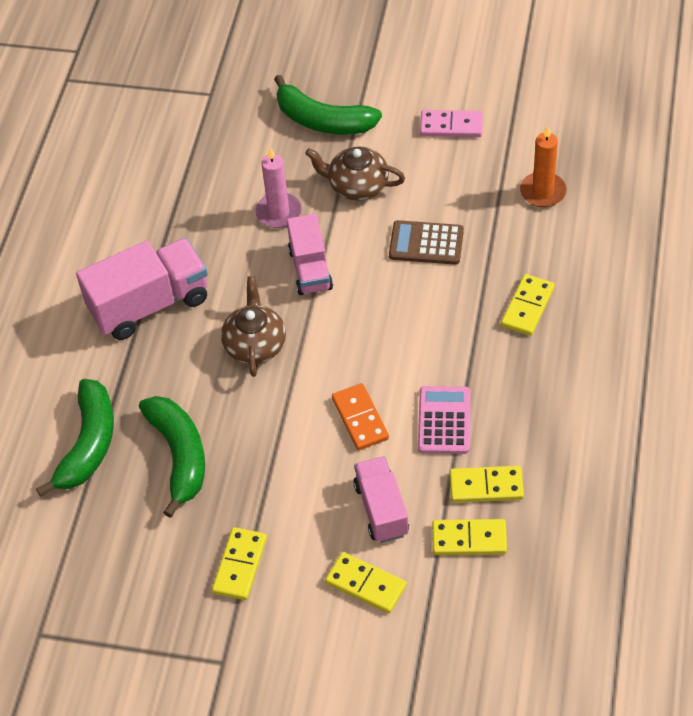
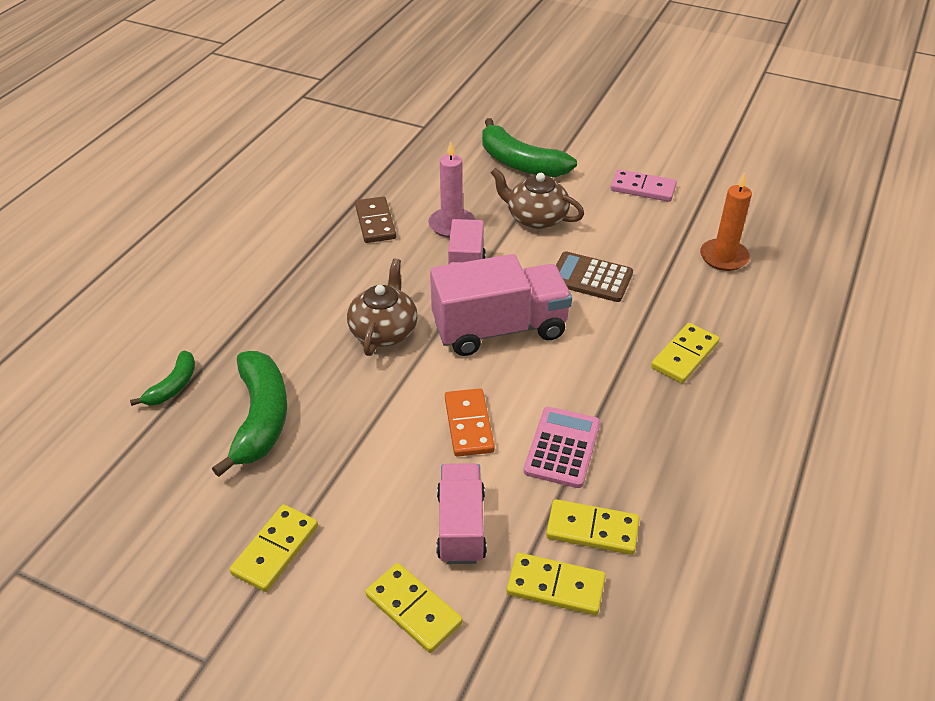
camera: 10 degrees right, 10 degrees down
green banana [36,379,114,497] -> green banana [130,351,195,406], size x0.54
pink truck [76,238,208,340] -> pink truck moved to [430,254,572,356]
none -> brown domino [355,196,396,243]

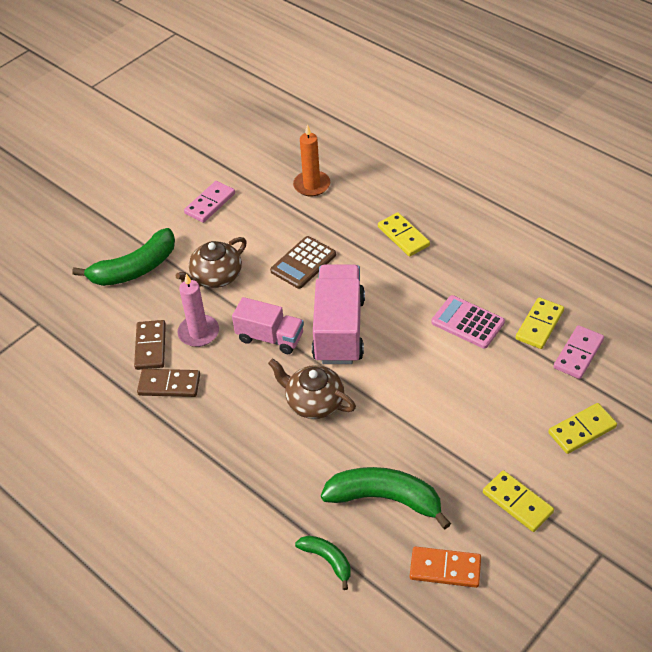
camera: 70 degrees left, 5 degrees up
pink truck [436,463,487,564] -> none
orange domino [445,388,495,457] -> orange domino moved to [410,546,481,588]
yellow domino [506,553,606,615] -> pink domino [554,325,604,379]
none -> brown domino [134,320,166,370]

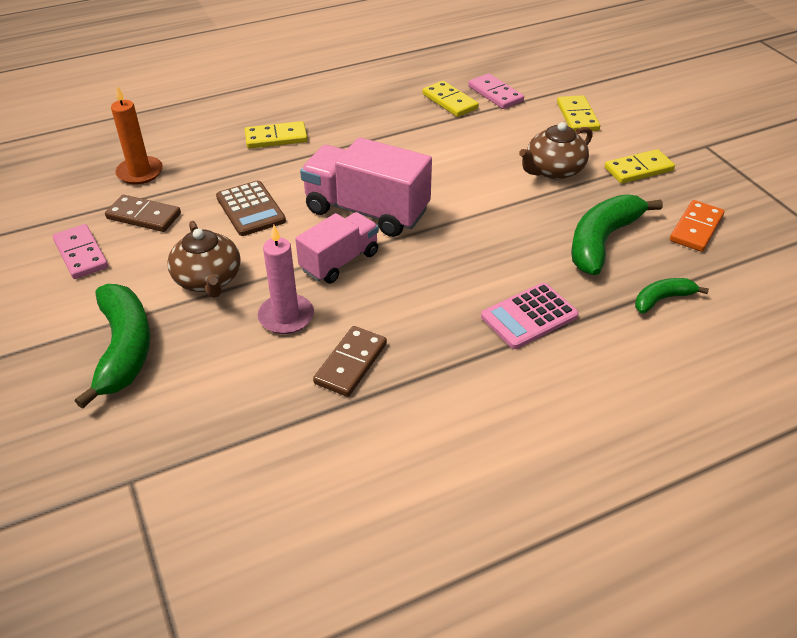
camera: 70 degrees left, 5 degrees down
brown domino [134,320,166,370] -> brown domino moved to [105,195,181,232]
brown teapot [268,358,356,419] -> brown teapot moved to [519,122,593,180]
pink calculator [431,295,505,349] -> pink calculator moved to [481,283,579,349]

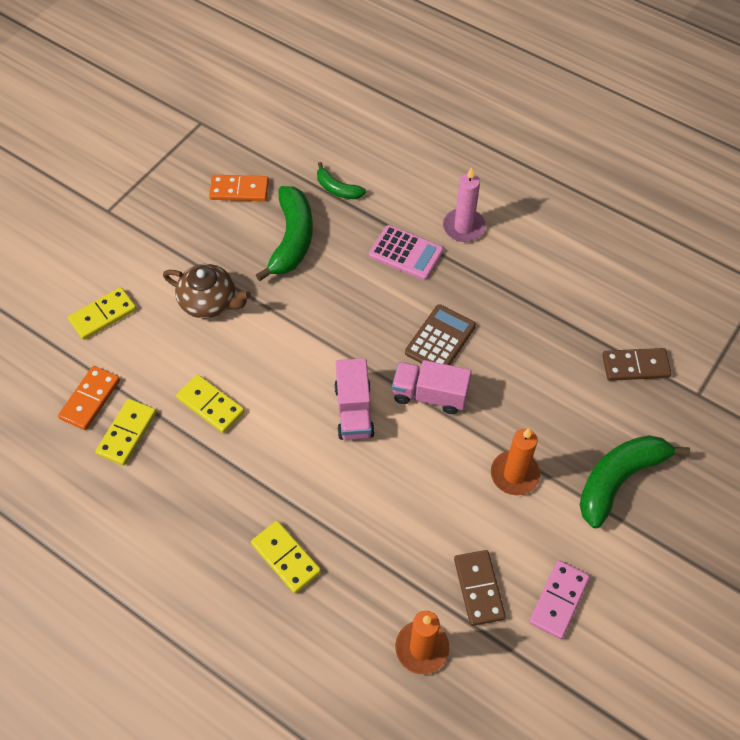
camera: 120 degrees left, 15 degrees up
brown teapot [167,221,241,298] -> orange candle [491,428,540,495]
brown calculator [216,180,286,236] -> brown calculator moved to [405,304,476,365]
pink candle [258,225,314,334] -> pink candle moved to [443,167,486,242]
pink truck [300,137,432,237] -> pink truck [334,358,375,440], size x0.63
brown domino [313,326,387,397] -> brown domino moved to [602,348,671,381]
pink domino [468,73,524,109] -> orange domino [58,366,120,430]
green banana [571,194,663,275] -> green banana turned 90 degrees counterclockwise [256,186,313,281]
yellow domino [605,149,675,184] -> yellow domino moved to [176,374,245,433]

